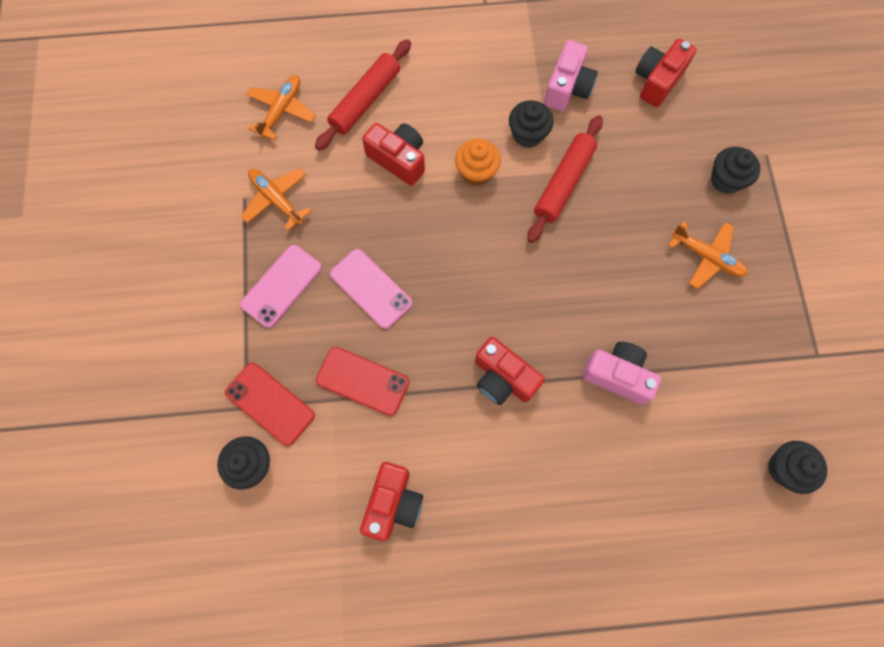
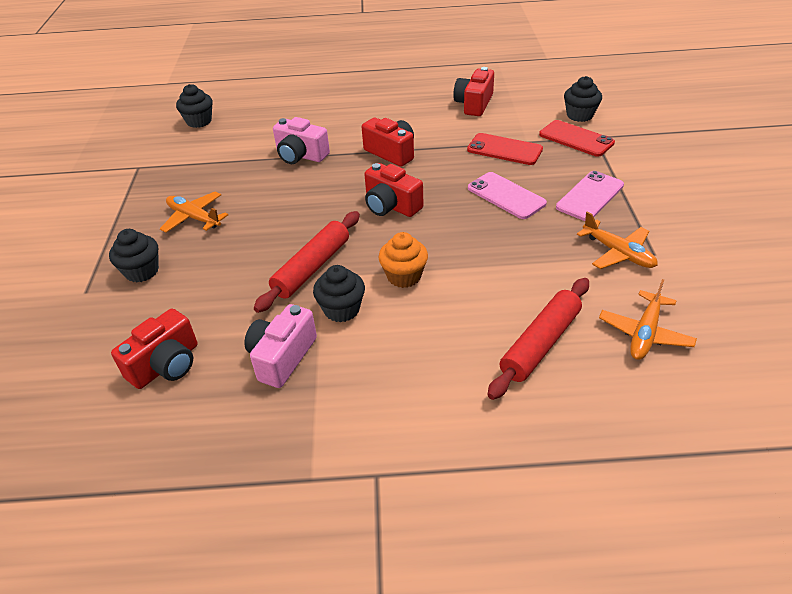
camera: 175 degrees left, 30 degrees down
red camera [362,123,425,186] -> red camera moved to [364,163,424,217]

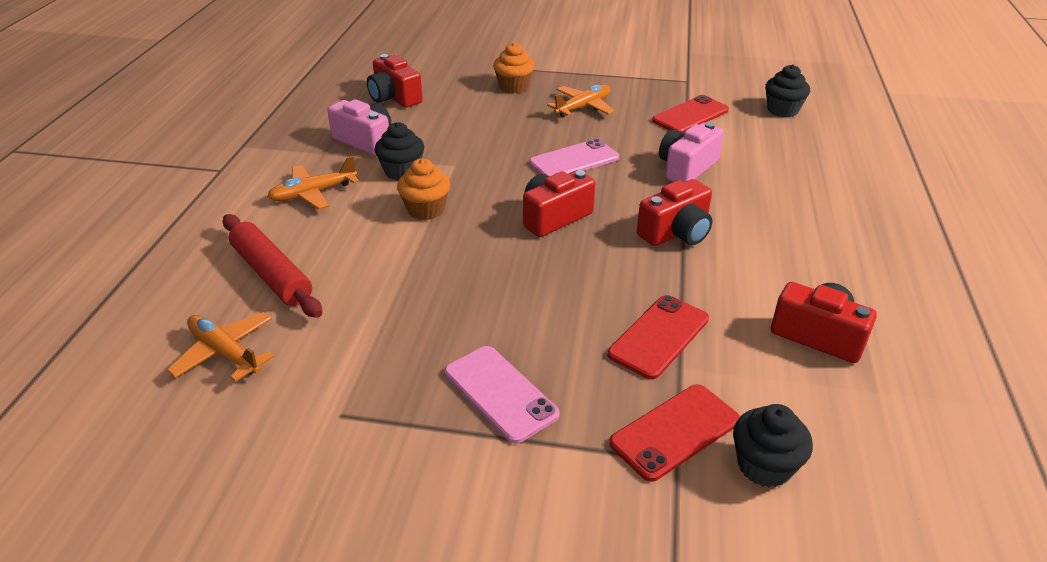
camera: 100 degrees right, 5 degrees down
black cupcake [109,229,159,282] -> orange cupcake [493,42,535,93]
red rolling pin [254,211,360,313] -> none
pink phone [468,172,547,219] -> pink phone moved to [529,138,619,176]
orange plane [577,211,658,269] -> orange plane moved to [267,156,359,210]
none -> red phone [652,95,729,133]

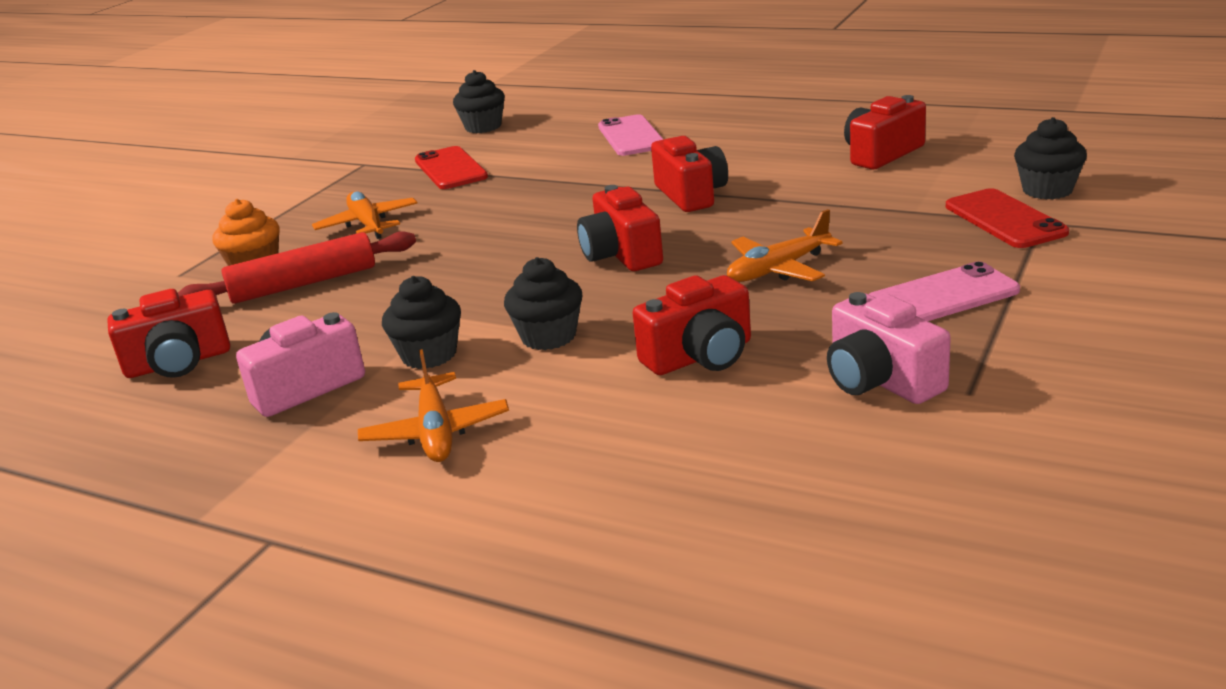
camera: 70 degrees left, 10 degrees down
orange plane [167,312,274,382] -> orange plane moved to [727,209,843,282]
red rolling pin [223,214,322,318] -> red rolling pin moved to [178,231,416,304]
orange cupcake [397,158,450,220] -> black cupcake [504,257,583,350]
pink phone [529,138,619,176] -> pink phone moved to [598,114,664,156]
red phone [608,295,709,379] -> none
pink camera [659,122,724,182] -> pink camera moved to [827,292,951,404]
none -> red camera [632,275,751,375]

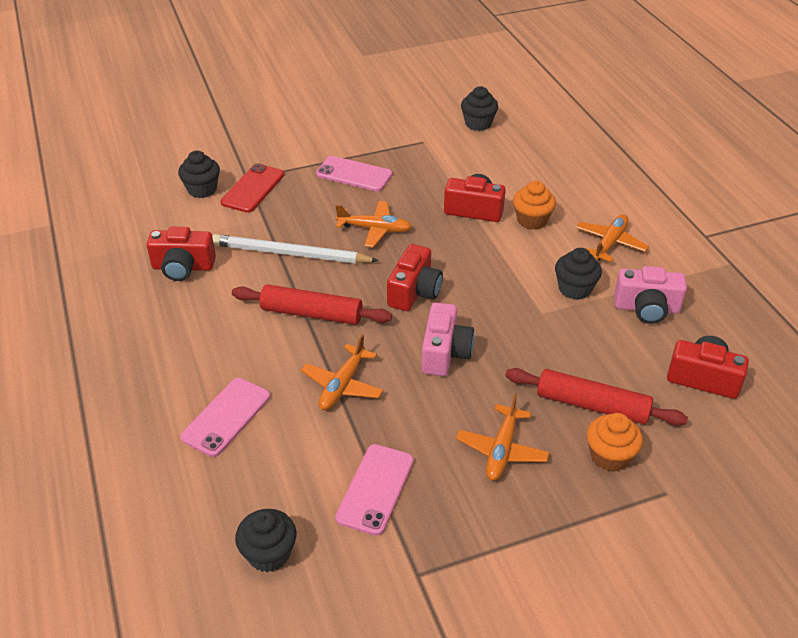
camera: 140 degrees left, 15 degrees up
red phone [415,146,488,189] -> pink phone [335,444,414,536]
black cupcake [504,257,583,350] -> black cupcake moved to [461,86,498,131]
red camera [651,136,728,212] -> red rolling pin [232,284,392,325]
pink camera [827,292,951,404] -> pink camera moved to [422,303,475,376]
none -> white pencil [212,234,379,263]
none -> orange plane [301,334,383,410]
none -> orange cupcake [513,181,556,230]

